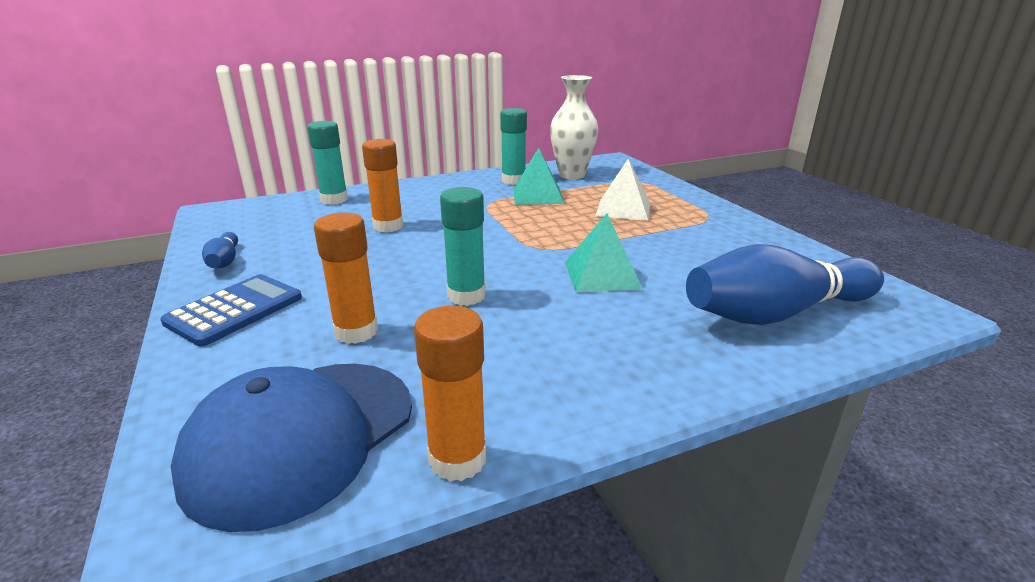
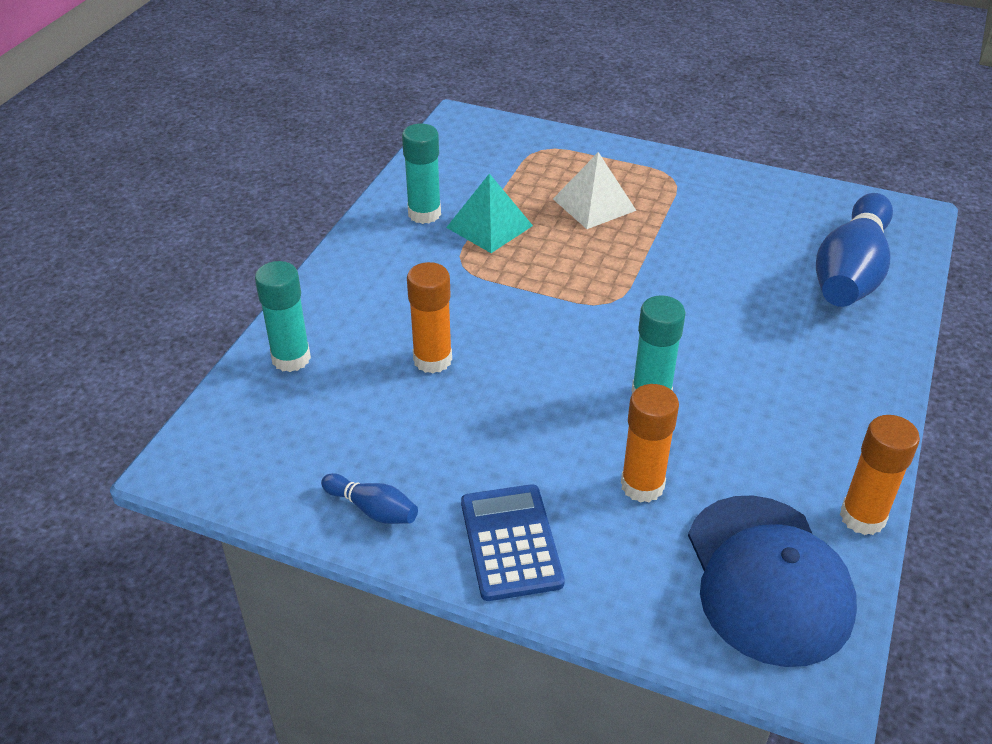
camera: 45 degrees left, 15 degrees up
white vase [550,75,598,179] -> none
turquoise pyramid [565,213,643,292] -> none

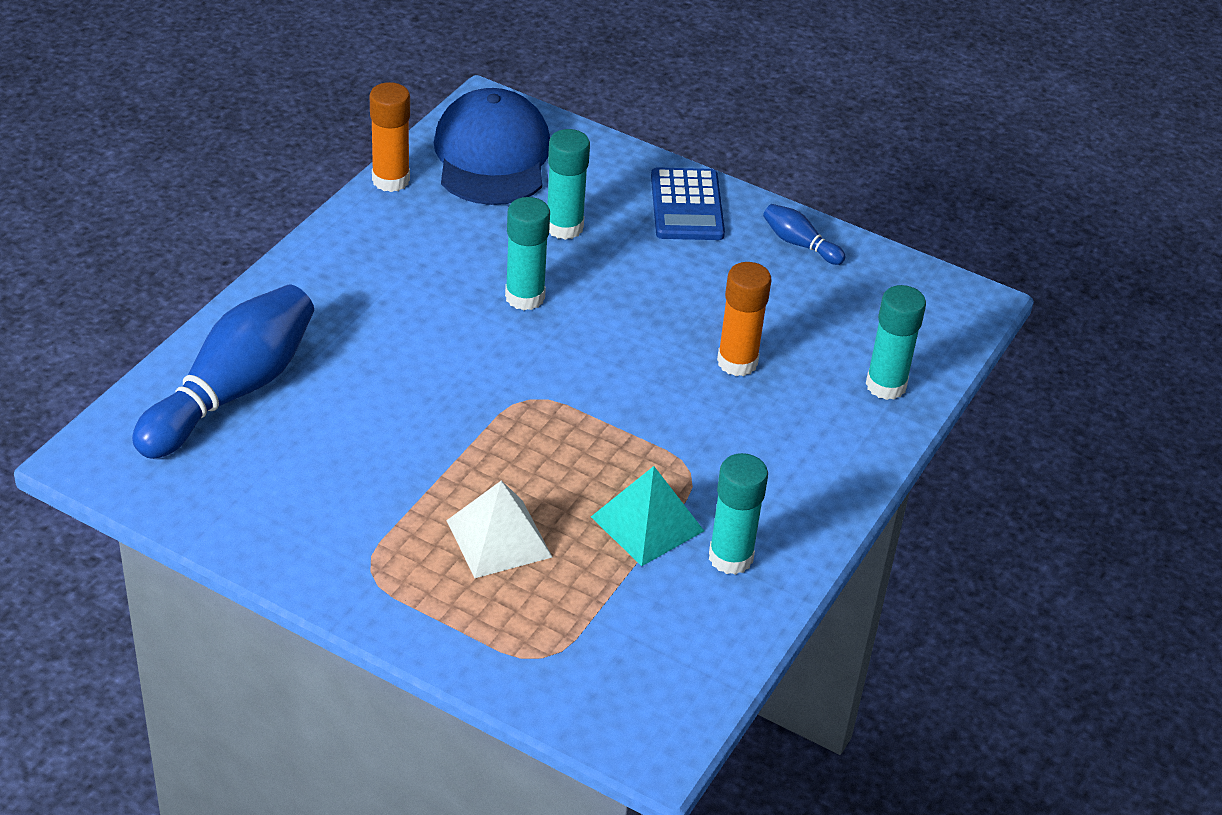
camera: 175 degrees left, 0 degrees up
orange glue stick [621,384,679,503] -> turquoise glue stick [547,129,590,240]

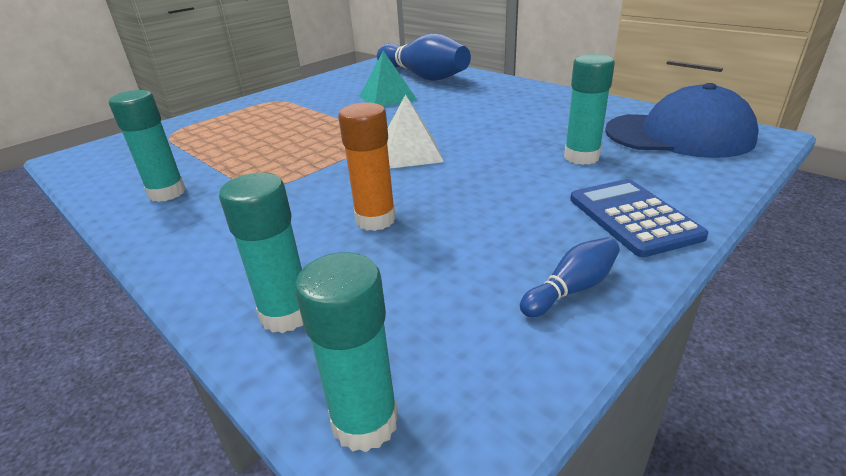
camera: 110 degrees right, 10 degrees down
orange glue stick [370,82,410,192] -> none
white pyramid [446,480,552,578] -> white pyramid moved to [387,94,444,168]
turquoise glue stick [505,197,550,310] -> turquoise glue stick moved to [295,252,398,452]
turquoise pyramid [591,466,704,566] -> turquoise pyramid moved to [360,51,417,107]
blue calculator [651,167,725,240] -> blue calculator turned 60 degrees clockwise [570,179,708,257]

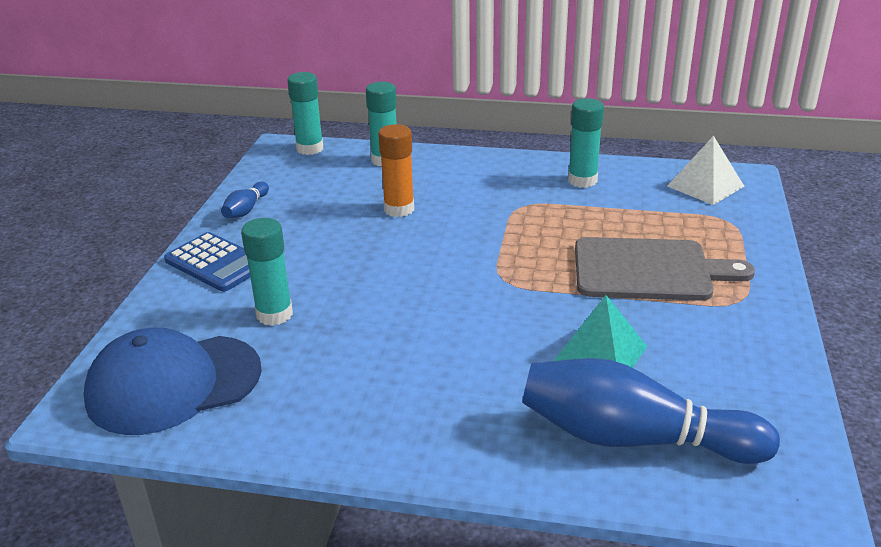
camera: 145 degrees right, 0 degrees up
white pyramid [387,94,444,168] -> white pyramid moved to [667,136,744,205]
none -> grey cutting board [575,237,755,301]

